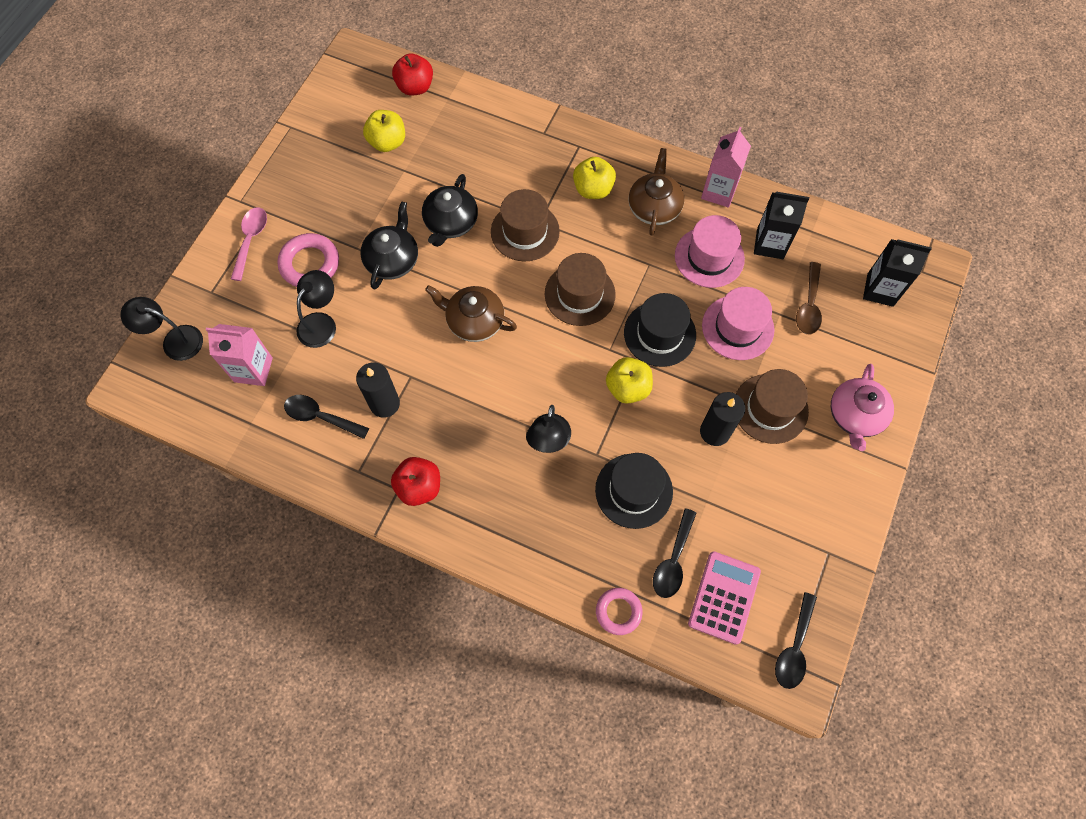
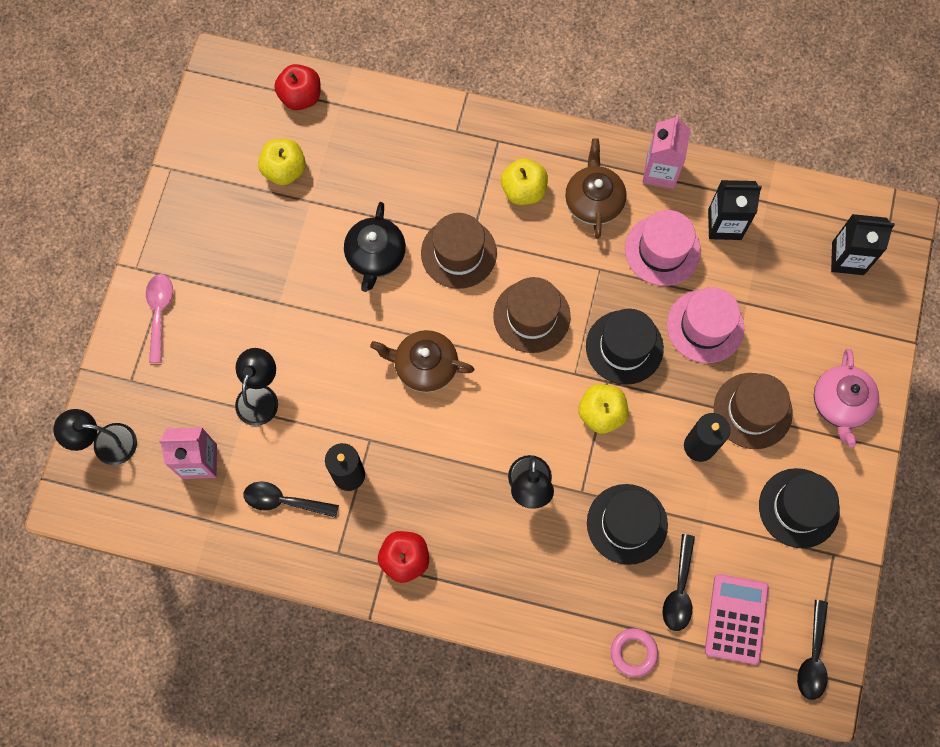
camera: 10 degrees left, 5 degrees up
pink ring [278,233,339,287] -> none
black teapot [360,201,418,289] -> none
brown spoon [796,262,822,334] -> none
none -> black hat [759,468,840,548]

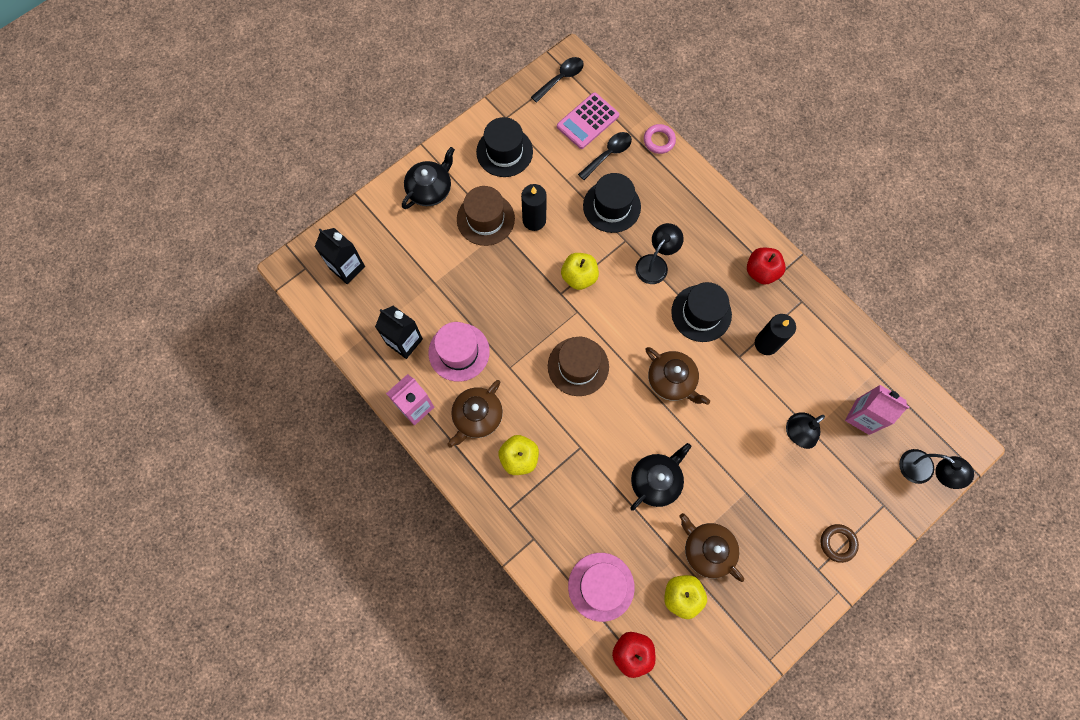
camera: 145 degrees left, 0 degrees up
pink spoon [146,274,173,363] -> brown ring [821,524,859,563]
black spoon [243,481,339,518] -> none
brown hat [421,213,497,289] -> none
black hat [586,309,664,385] -> black hat moved to [671,282,732,342]
pink hat [667,287,744,363] -> pink hat moved to [568,553,635,622]
pink teapot [814,349,879,447] -> black teapot [402,147,455,209]
none -> brown teapot [679,513,744,582]

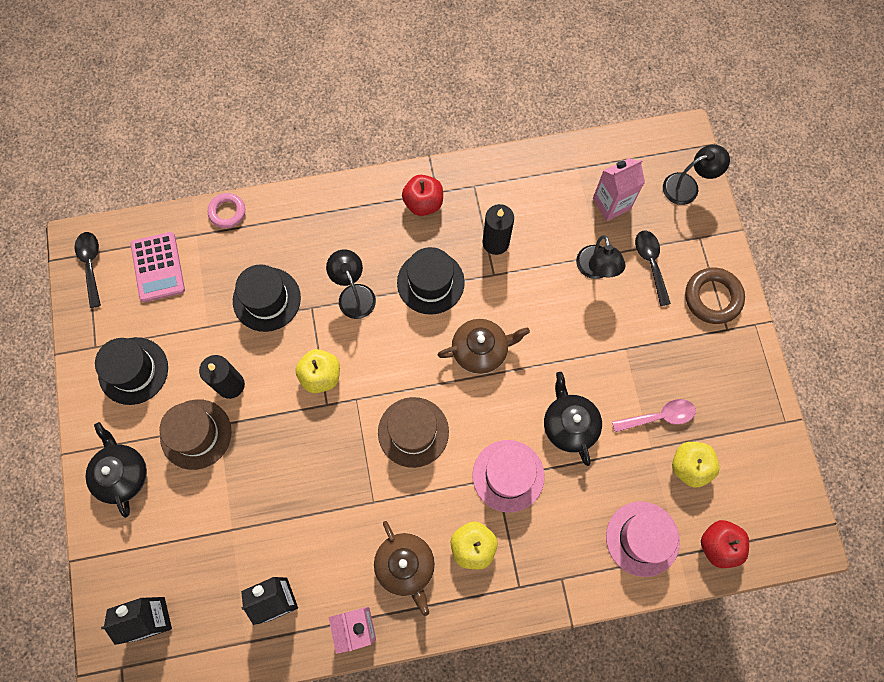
camera: 60 degrees left, 0 degrees up
pink hat [428,322,490,382] -> pink hat moved to [472,440,545,512]
black spoon [578,132,632,180] -> black spoon moved to [635,231,671,306]
brown teapot [679,513,744,582] -> pink spoon [612,399,696,432]
brown ring [821,524,859,563] -> brown ring [685,268,745,324], size x1.52

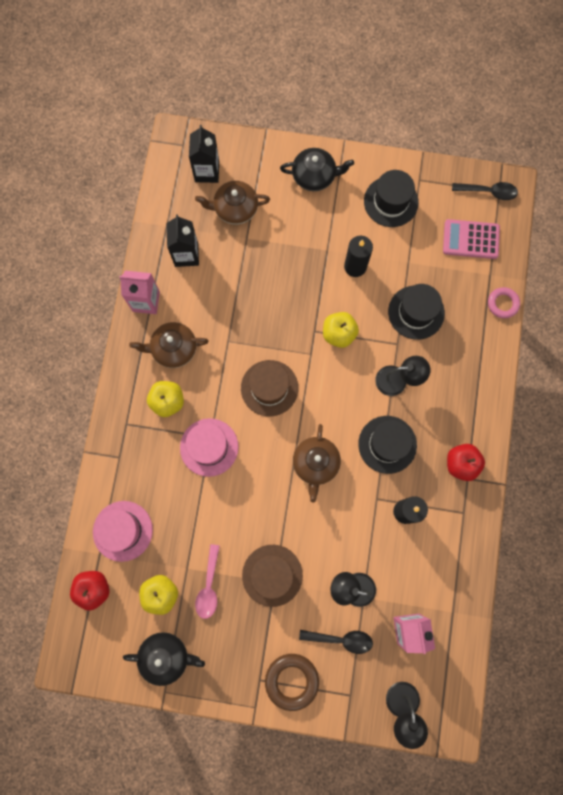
camera: 110 degrees right, 5 degrees up
brown hat [159,399,232,470] -> brown hat moved to [242,545,303,607]
black teapot [544,372,602,466] -> black teapot moved to [123,632,205,686]
none -> brown teapot [195,181,270,225]

